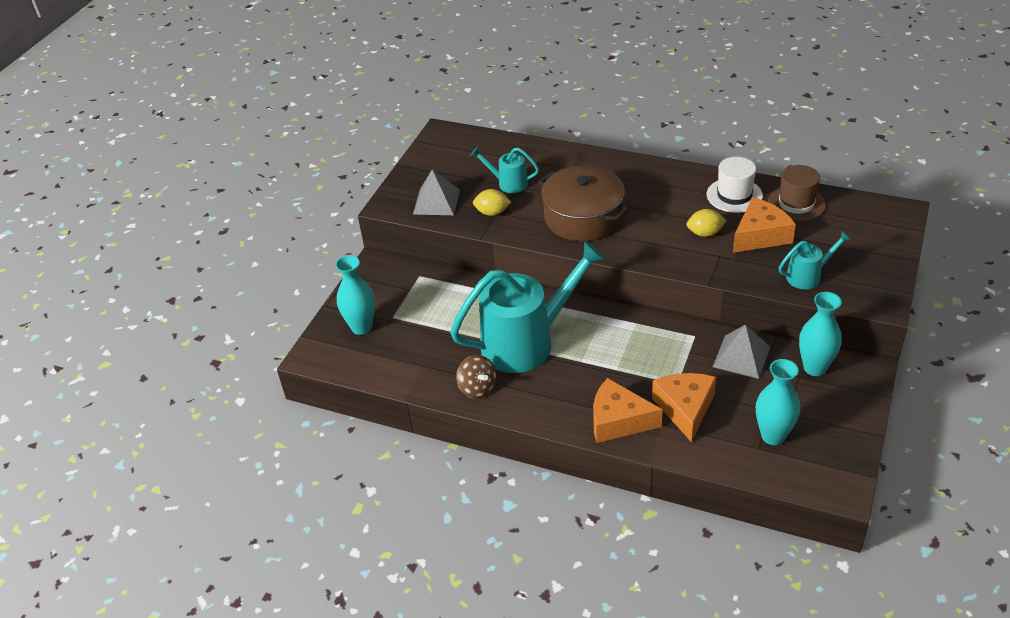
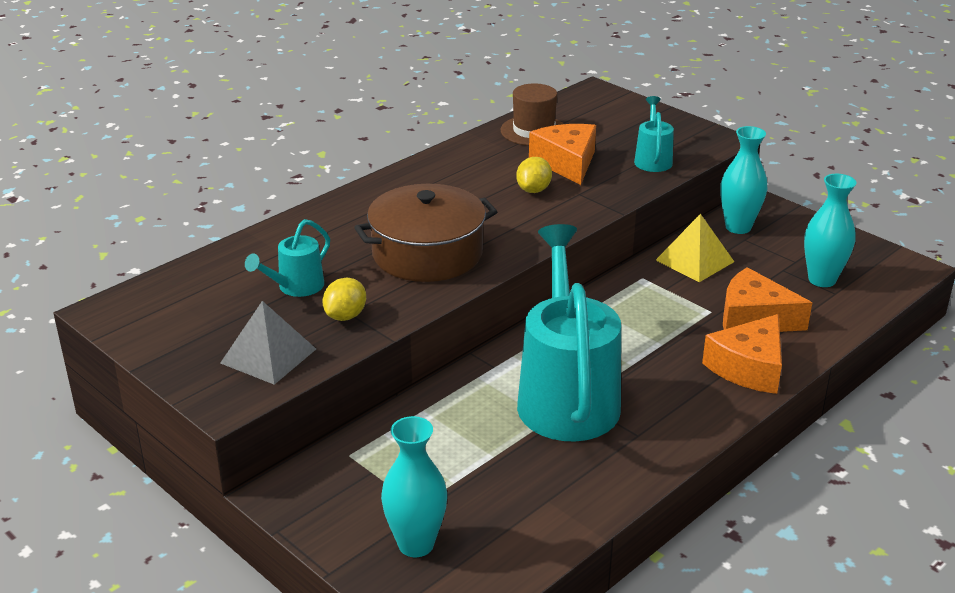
camera: 70 degrees left, 10 degrees down
brown spinning top [456,355,497,399] -> none
white hat [707,157,763,213] -> none
grey pyramid [713,324,770,379] -> yellow pyramid [656,214,734,282]

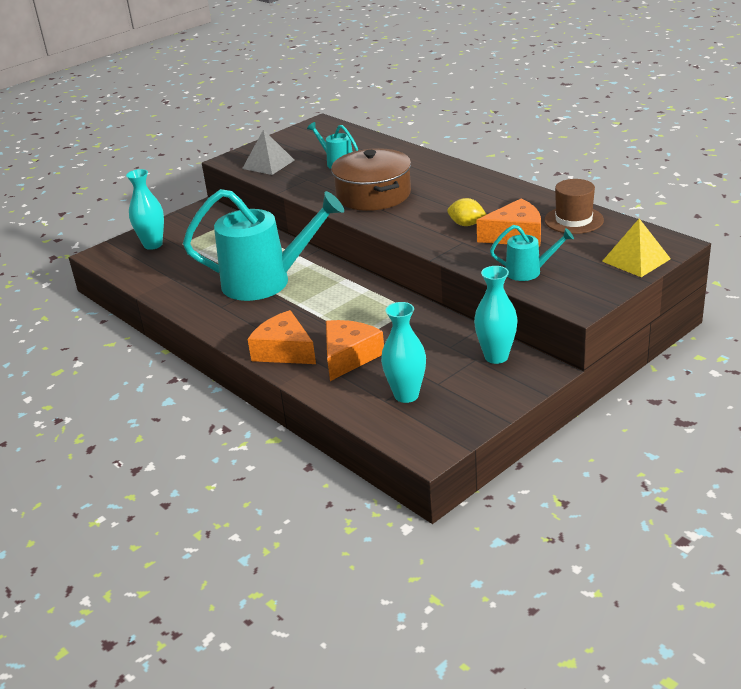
camera: 95 degrees right, 0 degrees up
yellow lemon [322,278,366,321] -> none
yellow pyramid [656,214,734,282] -> yellow pyramid moved to [602,218,671,277]

